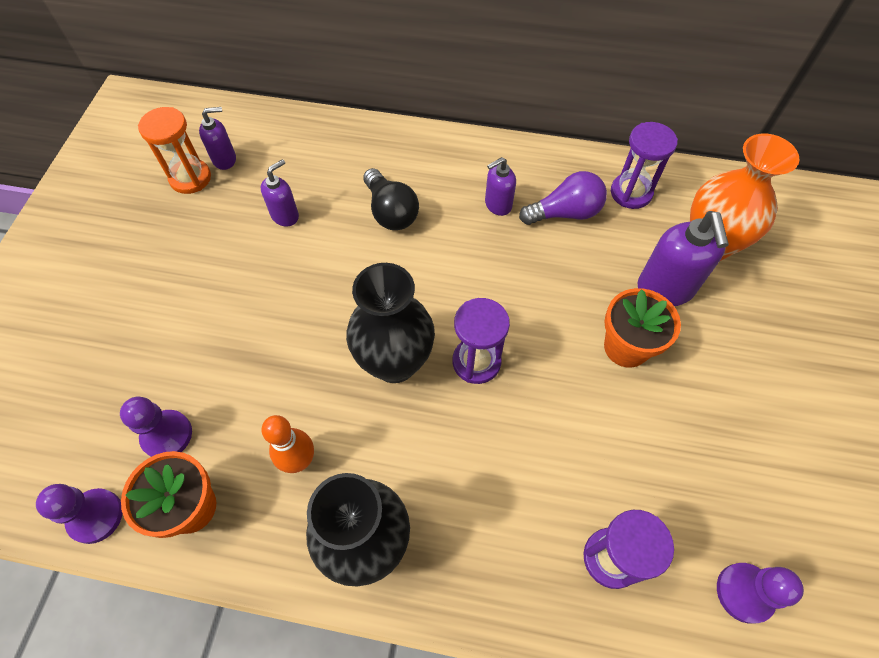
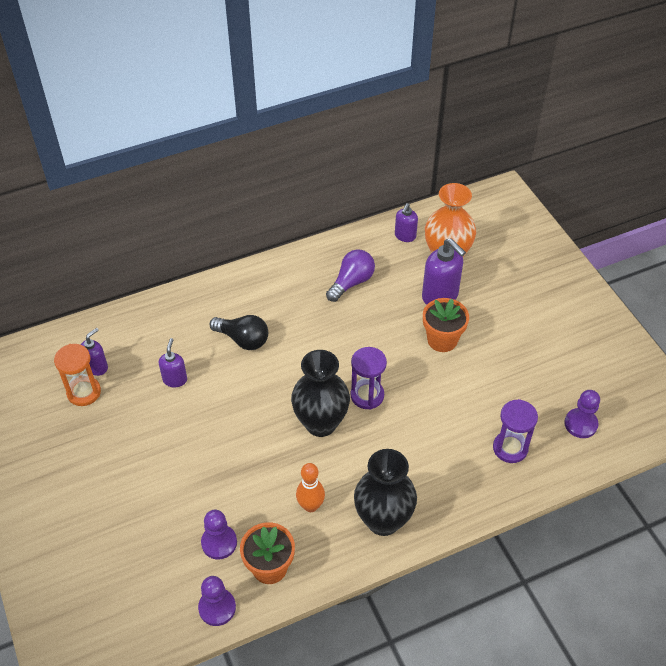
camera: 35 degrees left, 10 degrees down
purple soap dispenser [485,157,516,216] -> purple soap dispenser moved to [395,203,418,242]
purple hourglass [611,122,678,209] -> none

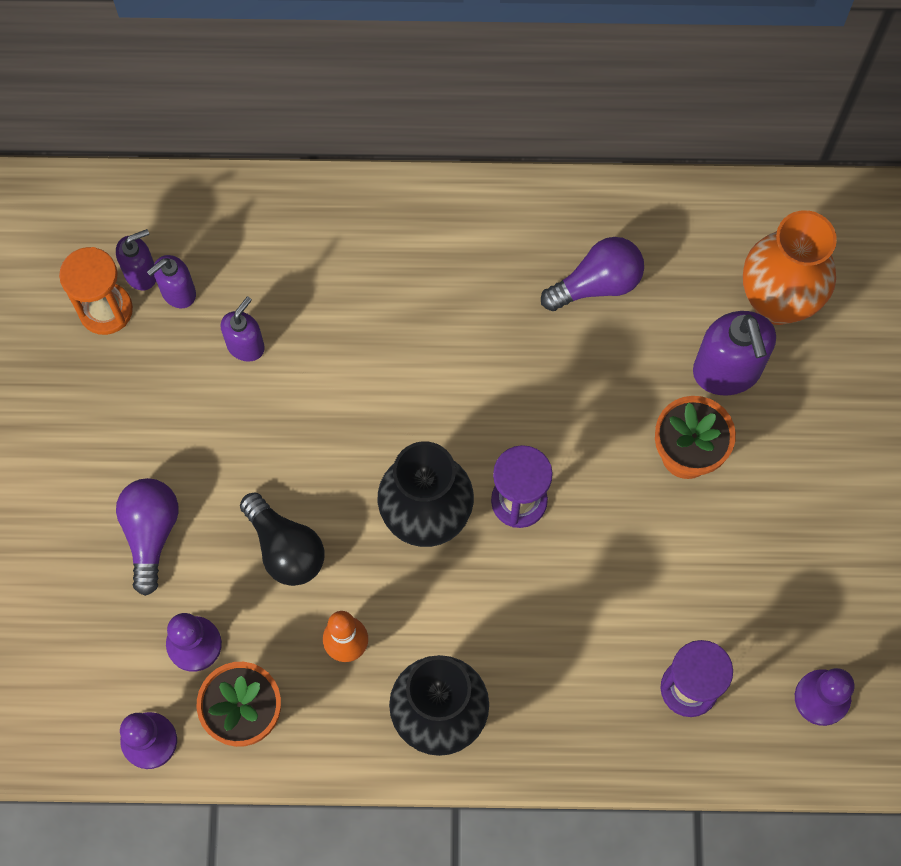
camera: 25 degrees right, 20 degrees up
black light bulb [209,315,268,350] -> black light bulb moved to [240,493,324,586]
purple soap dispenser [395,203,418,242] -> purple soap dispenser moved to [147,255,196,308]
none -> purple light bulb [116,478,179,596]

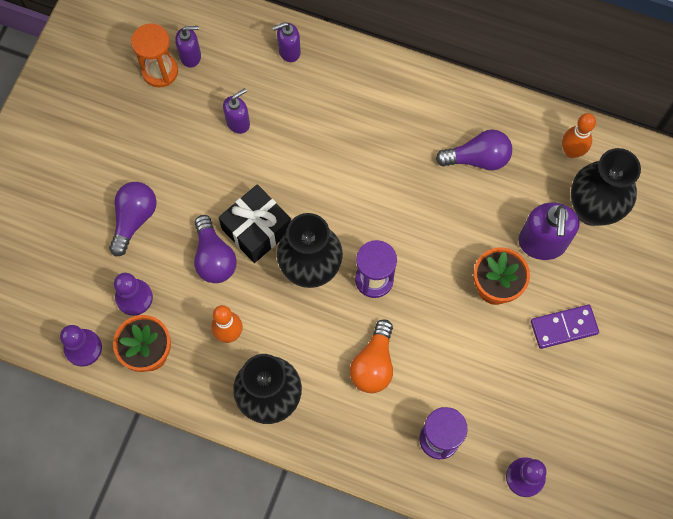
camera: 20 degrees right, 0 degrees up
purple soap dispenser [147,255,196,308] -> purple soap dispenser moved to [272,22,301,62]
black light bulb [240,493,324,586] -> purple light bulb [194,215,237,283]
orange vase [743,210,837,325] -> black vase [571,148,641,226]
none -> black gift [218,184,291,263]
none -> orange light bulb [350,319,393,393]
none -> purple domino [531,305,599,349]
none -> orange bowling pin [562,113,596,158]

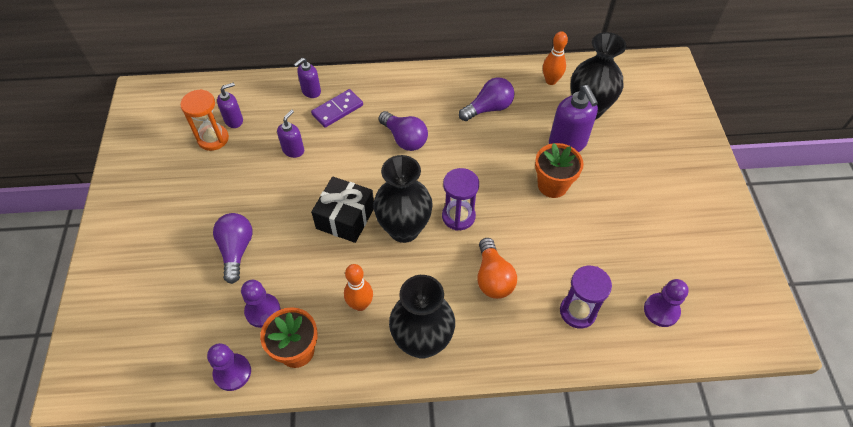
camera: 25 degrees left, 15 degrees down
purple light bulb [194,215,237,283] -> purple light bulb moved to [378,111,428,151]
purple domino [531,305,599,349] -> purple domino moved to [311,89,363,128]

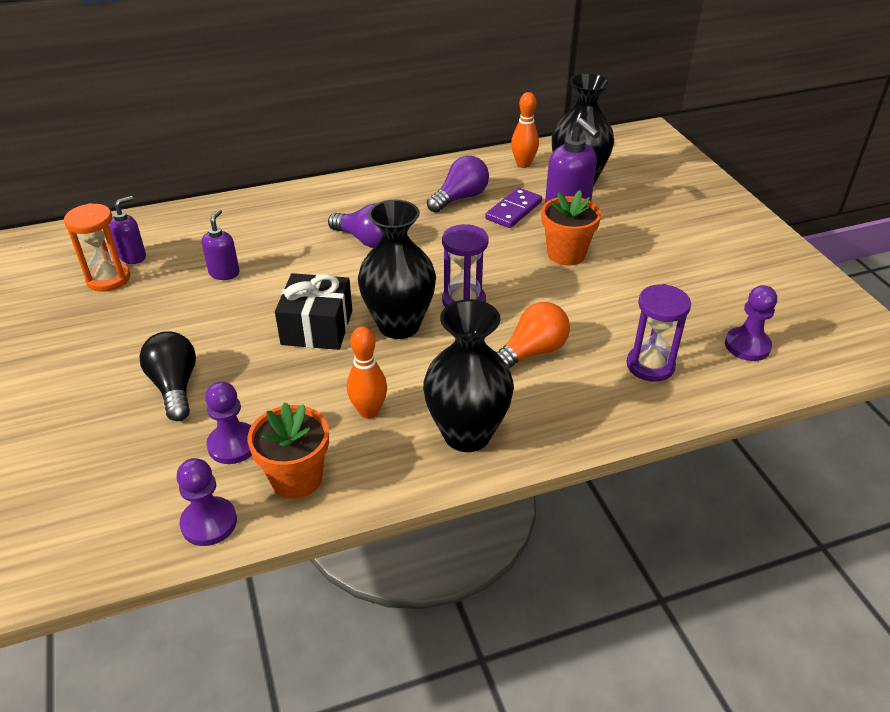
camera: 15 degrees left, 15 degrees down
purple light bulb [213,213,253,284] -> black light bulb [139,331,196,421]
purple soap dispenser [294,58,321,98] -> none
purple domino [311,89,363,128] -> purple domino moved to [485,188,542,228]
orange light bulb [477,238,517,299] -> orange light bulb turned 105 degrees counterclockwise [497,302,570,369]

